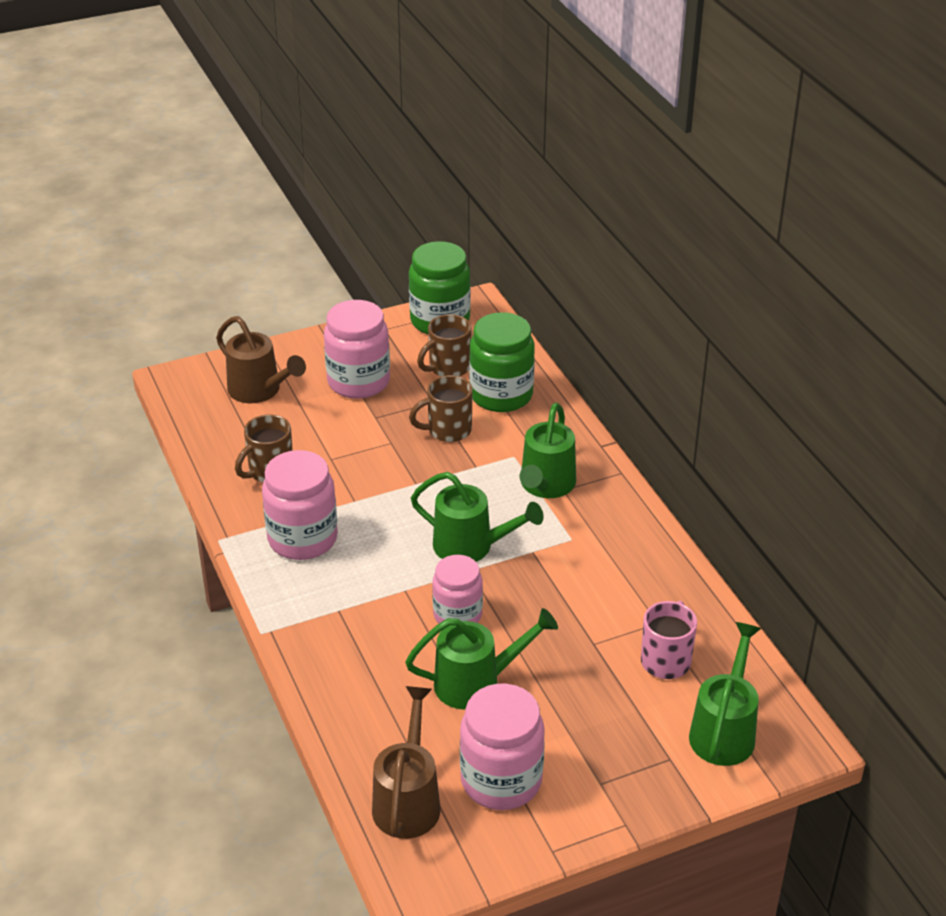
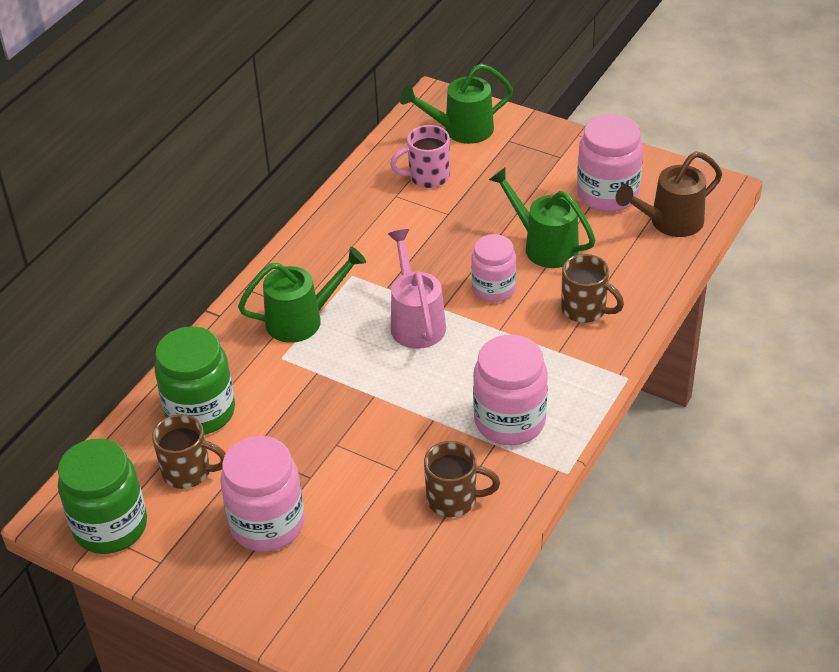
camera: 125 degrees left, 5 degrees up
brown watering can [216,316,306,403] -> none
brown mug [409,375,473,442] -> brown mug moved to [561,254,624,323]
green watering can [411,472,544,562] -> pink watering can [388,229,446,349]

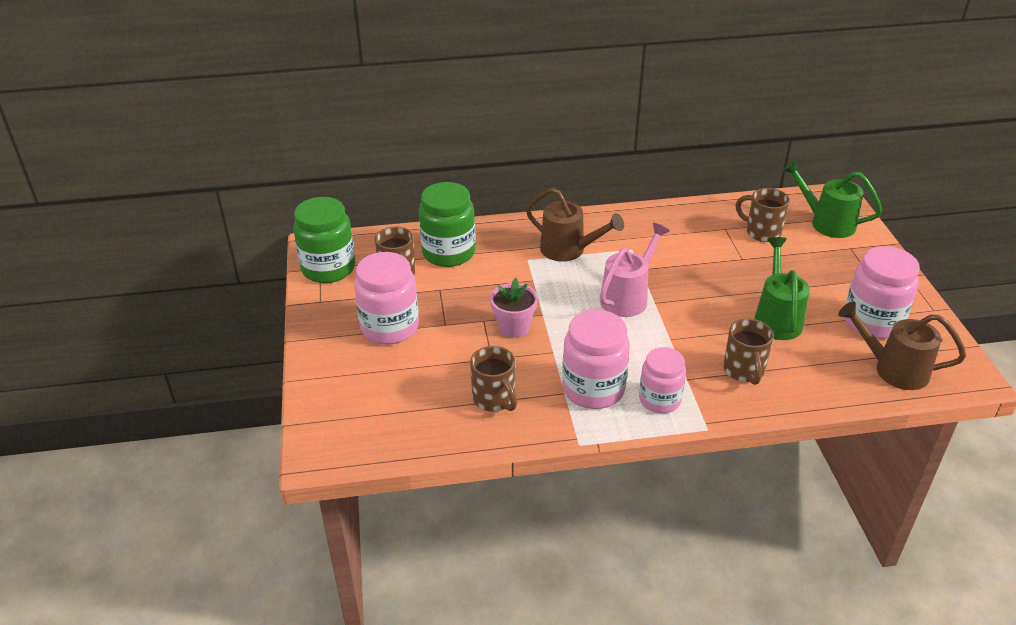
camera: 50 degrees right, 5 degrees down
green watering can [238,247,366,343] -> brown watering can [526,188,624,261]
pink mug [390,125,450,188] -> brown mug [735,188,790,242]
pink jar [471,234,516,302] -> pink jar moved to [639,347,686,413]
none -> pink flower pot [490,278,538,338]

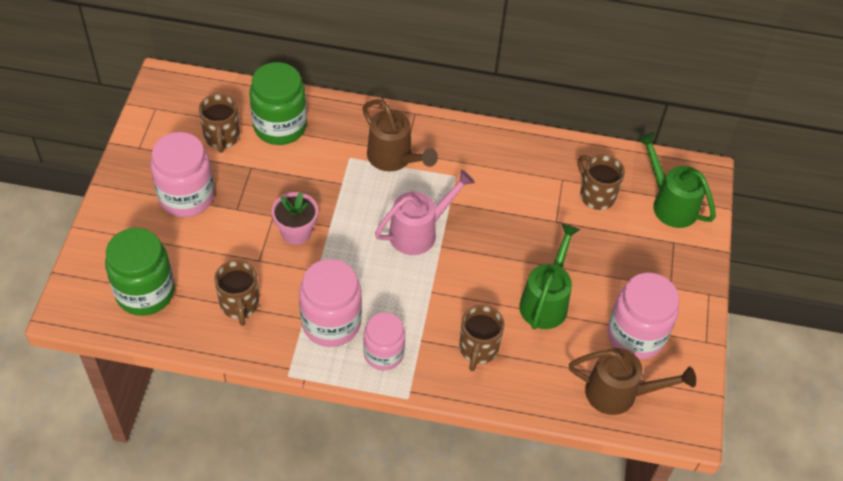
camera: 15 degrees right, 15 degrees up
green jar [293,197,355,283] -> green jar moved to [105,228,175,316]
brown watering can [838,301,966,390] -> brown watering can turned 150 degrees clockwise [569,348,696,415]

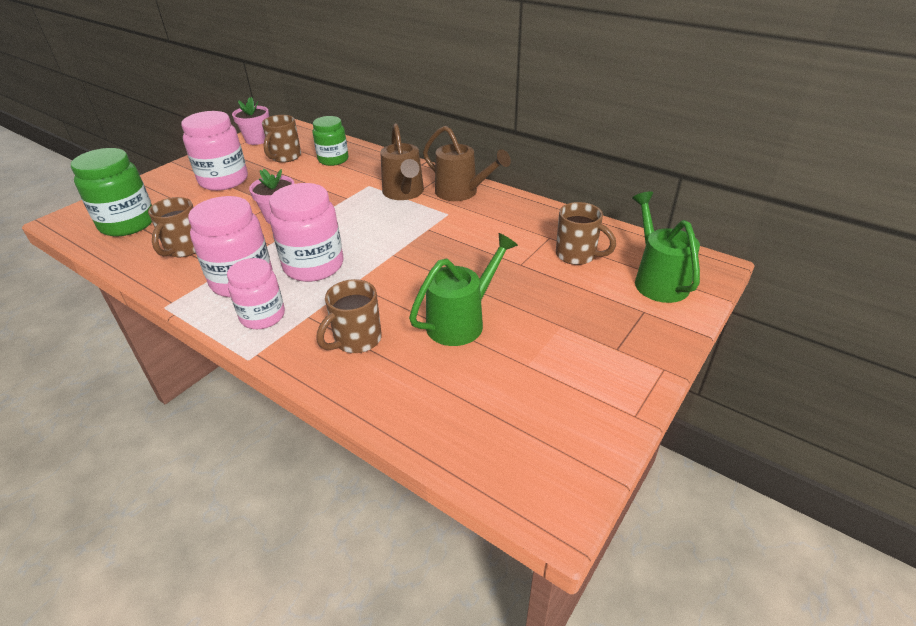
camera: 30 degrees right, 15 degrees down
green jar [249,62,307,145] -> green jar [312,116,348,166], size x0.67
pink watering can [375,170,475,255] -> none
brown watering can [569,348,696,415] -> brown watering can moved to [423,126,511,201]
brown mug [578,155,625,210] -> brown mug turned 135 degrees clockwise [556,202,616,265]
pink jar [608,273,679,359] -> pink jar moved to [269,183,343,282]
none -> pink flower pot [232,97,269,145]

